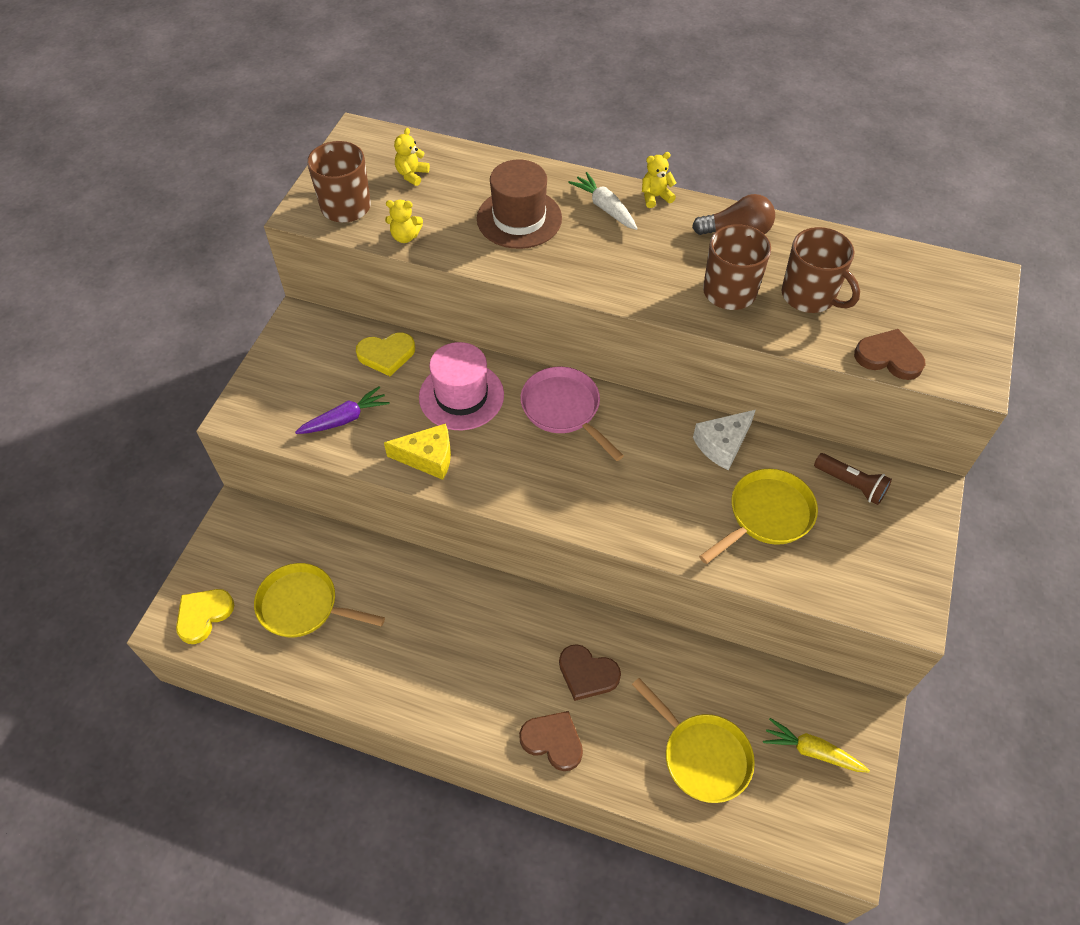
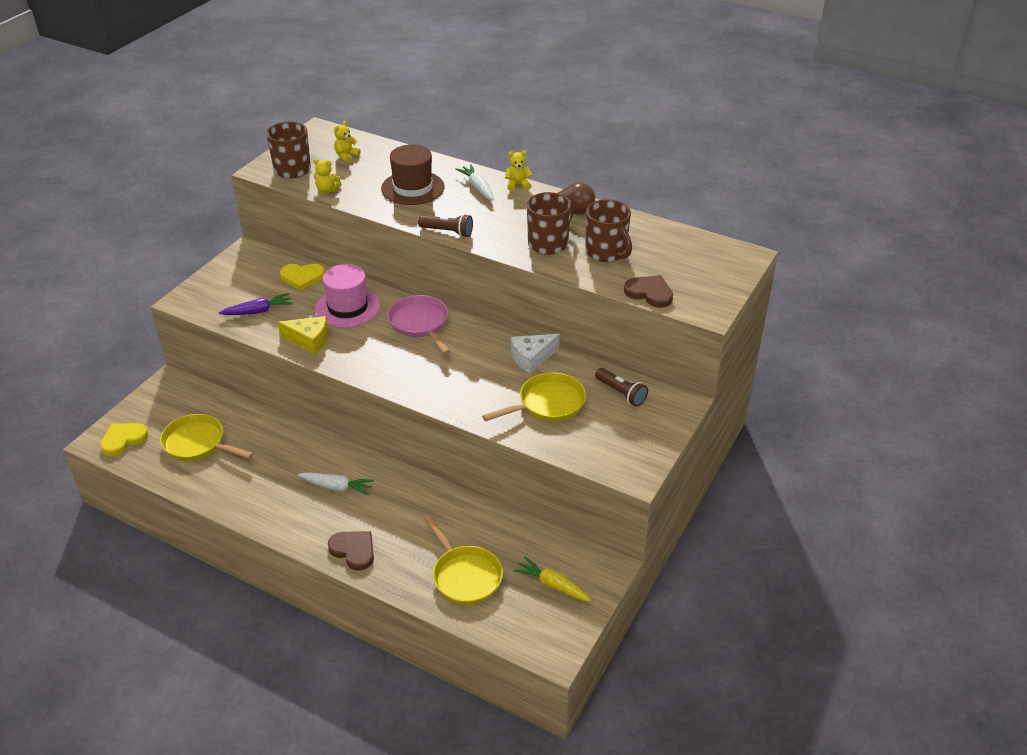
camera: 10 degrees right, 15 degrees down
brown heart [559,644,621,701] -> none
none -> white carrot [298,472,374,495]
none -> brown flashlight [418,214,473,237]

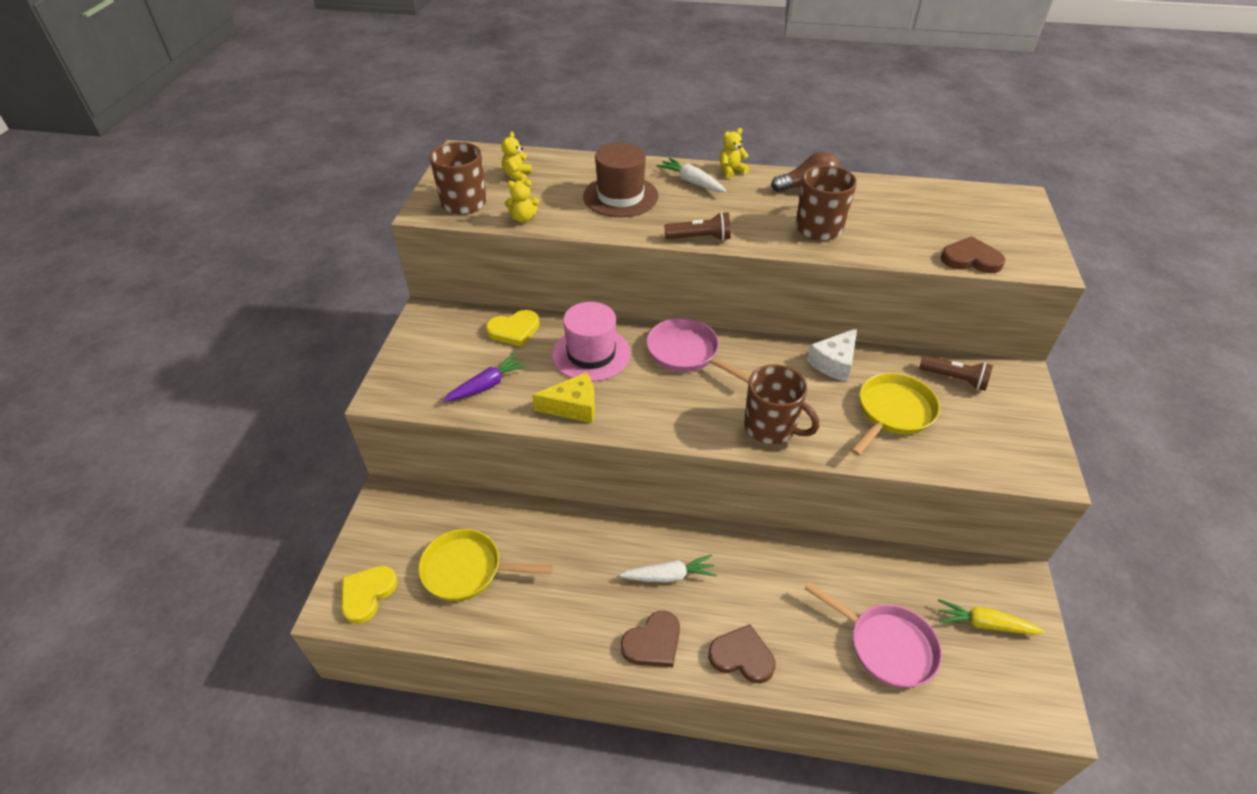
camera: 20 degrees left, 5 degrees up
yellow pan [424,515,503,605] -> pink pan [804,582,942,688]
brown mug [586,199,632,262] -> brown mug moved to [744,364,819,444]
none -> brown heart [621,611,680,667]

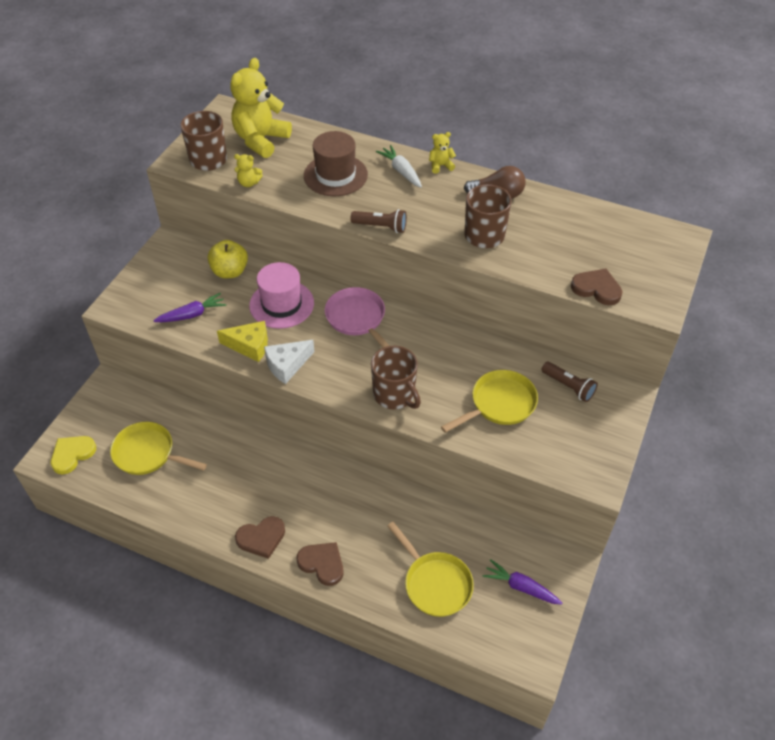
camera: 15 degrees right, 5 degrees up
yellow heart [486,310,540,347] -> yellow apple [208,240,248,278]
yellow teddy bear [502,132,532,181] -> yellow teddy bear [230,58,292,158], size x2.25
white carrot [619,554,717,583] -> none
pink pan [804,582,942,688] -> yellow pan [387,522,474,617]
white cheese [807,328,857,382] -> white cheese moved to [264,340,314,384]
yellow carrot [938,599,1045,635] -> purple carrot [483,559,562,605]

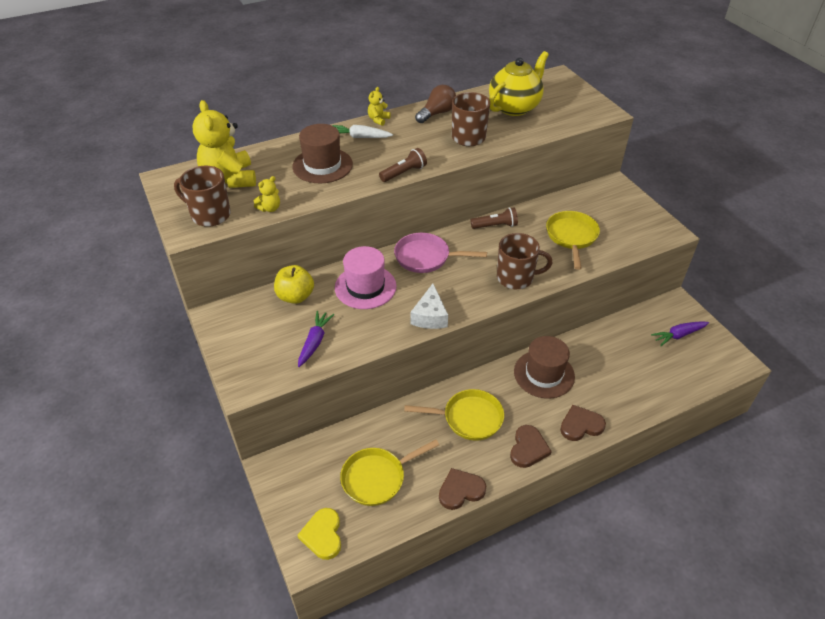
camera: 50 degrees left, 5 degrees down
yellow cheese [217,321,268,362] -> none
yellow pan [387,522,474,617] -> yellow pan moved to [404,389,504,441]
brown flashlight [541,362,598,402] -> brown flashlight moved to [471,207,518,229]
brown heart [571,269,622,305] -> brown heart moved to [439,468,486,510]
none -> yellow teapot [489,51,549,116]
none -> brown hat [514,336,575,399]

